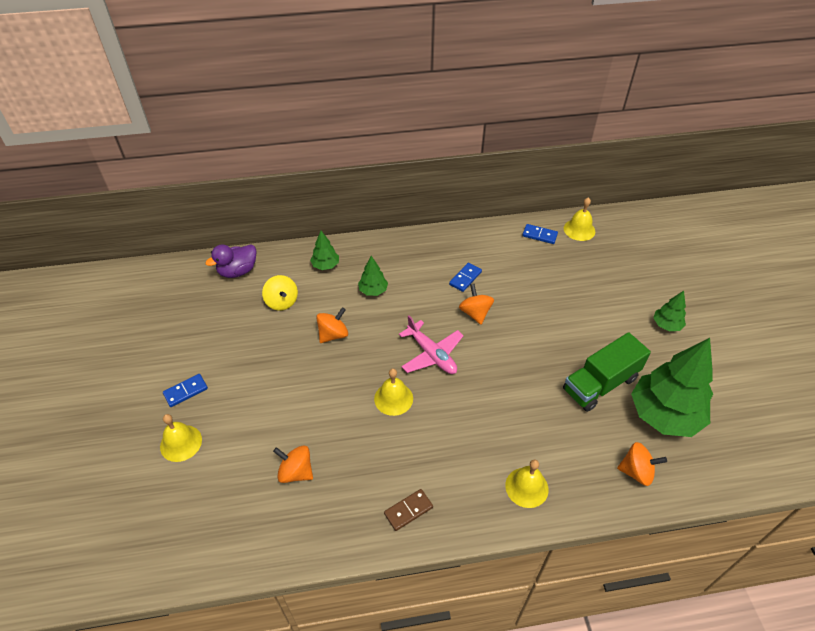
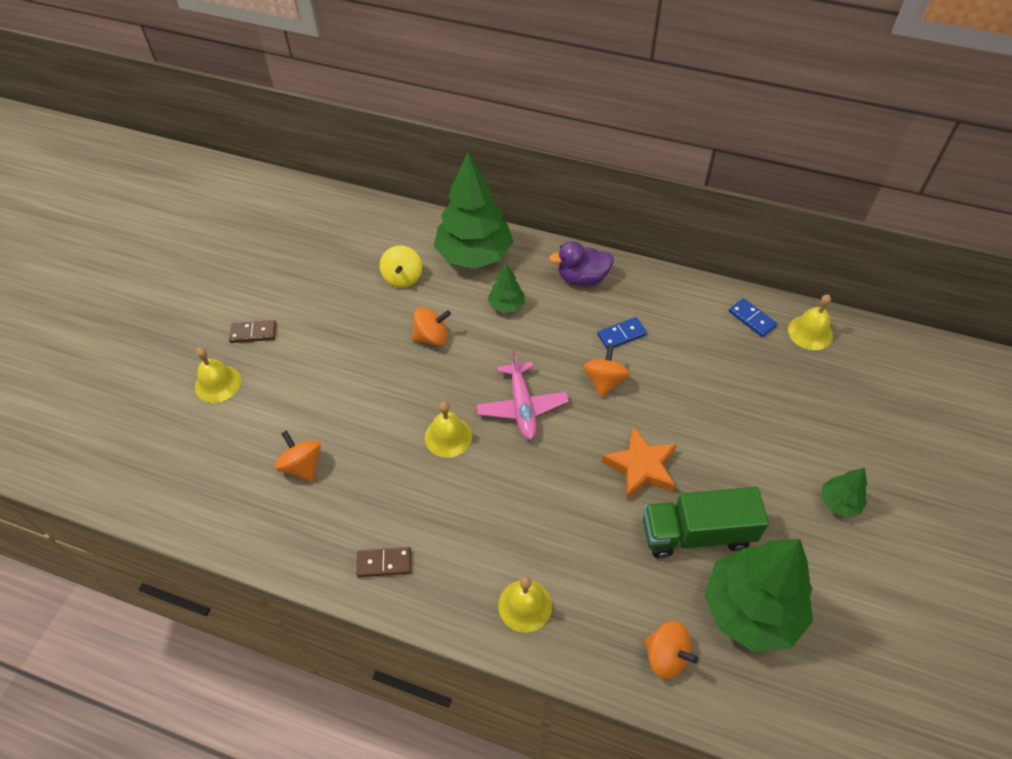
camera: 30 degrees right, 5 degrees up
blue domino [163,374,208,407] -> brown domino [229,320,276,343]
purple duck [205,244,257,278] -> purple duck moved to [549,241,614,286]
green tree [310,231,339,270] -> green tree [434,153,513,269], size x2.18
none -> orange star [602,427,677,499]

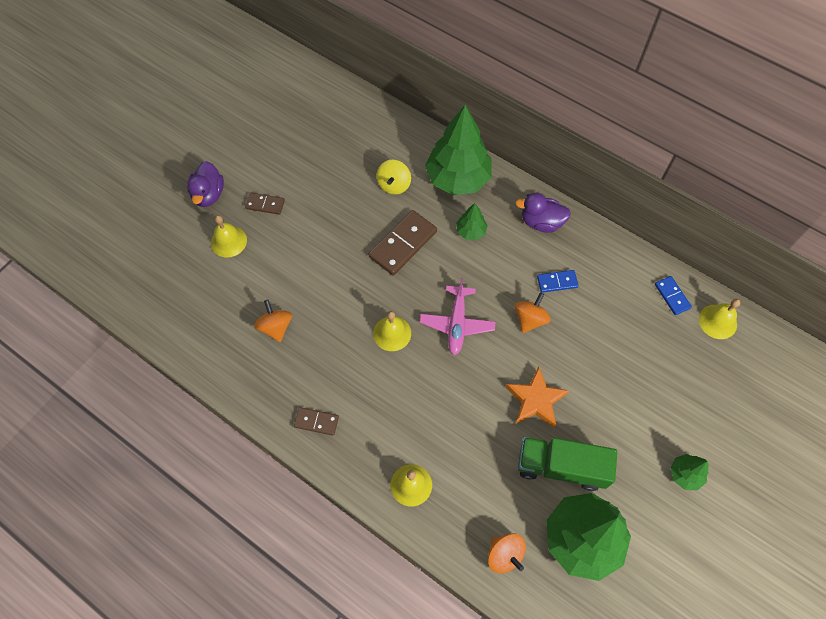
camera: 15 degrees right, 10 degrees up
orange spinning top [412,307,451,346] -> brown domino [369,210,437,276]
none -> purple duck [187,161,224,207]

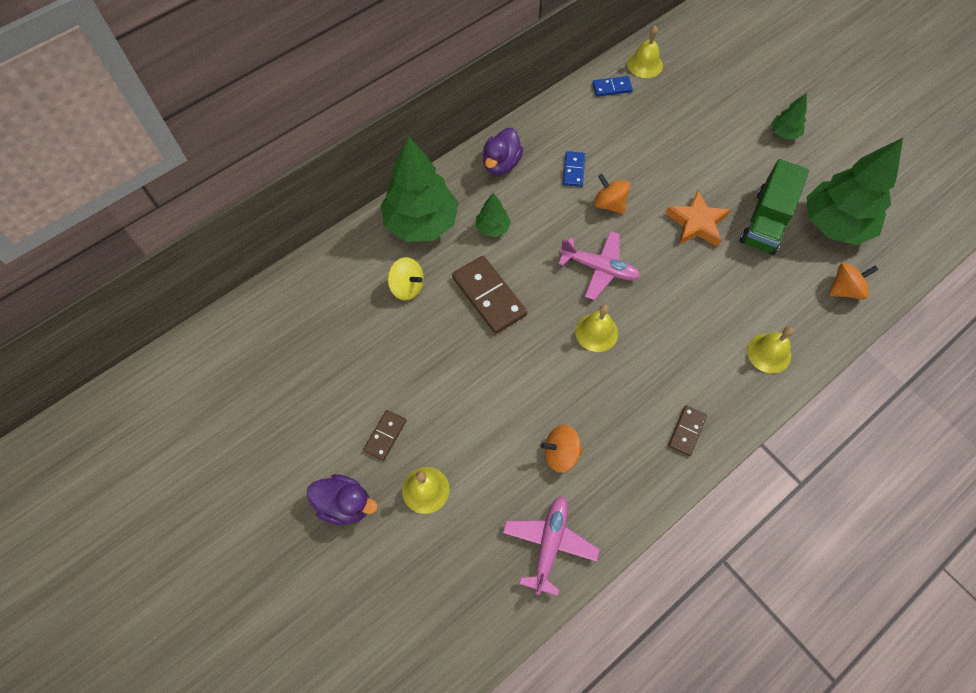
camera: 75 degrees left, 0 degrees up
none -> pink plane [503,496,600,596]

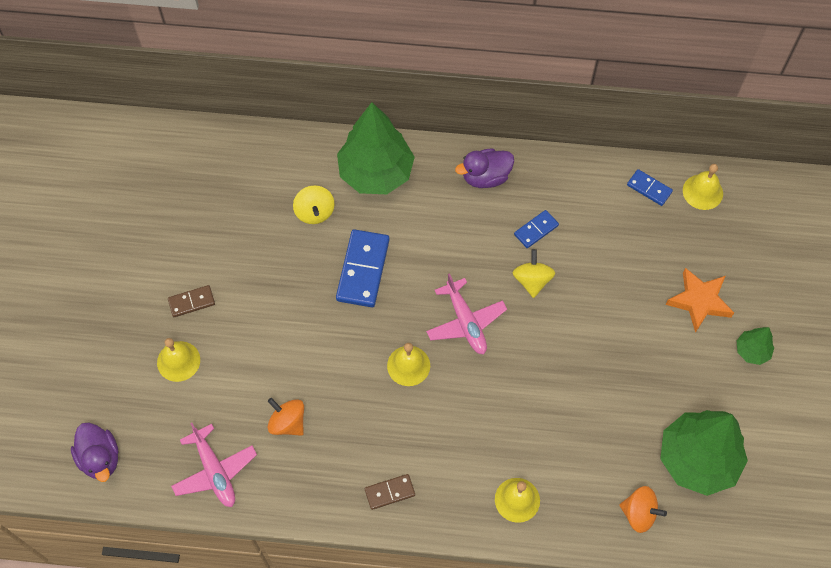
camera: 45 degrees right, 0 degrees up
purple duck [307,474,378,525] -> purple duck moved to [71,422,119,482]
brown domino [452,256,527,334] -> blue domino [336,229,390,307]
green tree [476,193,511,237] -> none
pink plane [503,496,600,596] -> pink plane turned 90 degrees clockwise [171,423,257,507]
orange spinning top [594,174,630,214] -> yellow spinning top [513,249,555,298]
orange star [665,190,730,247] -> orange star moved to [666,268,734,333]
green truck [740,159,809,255] -> none

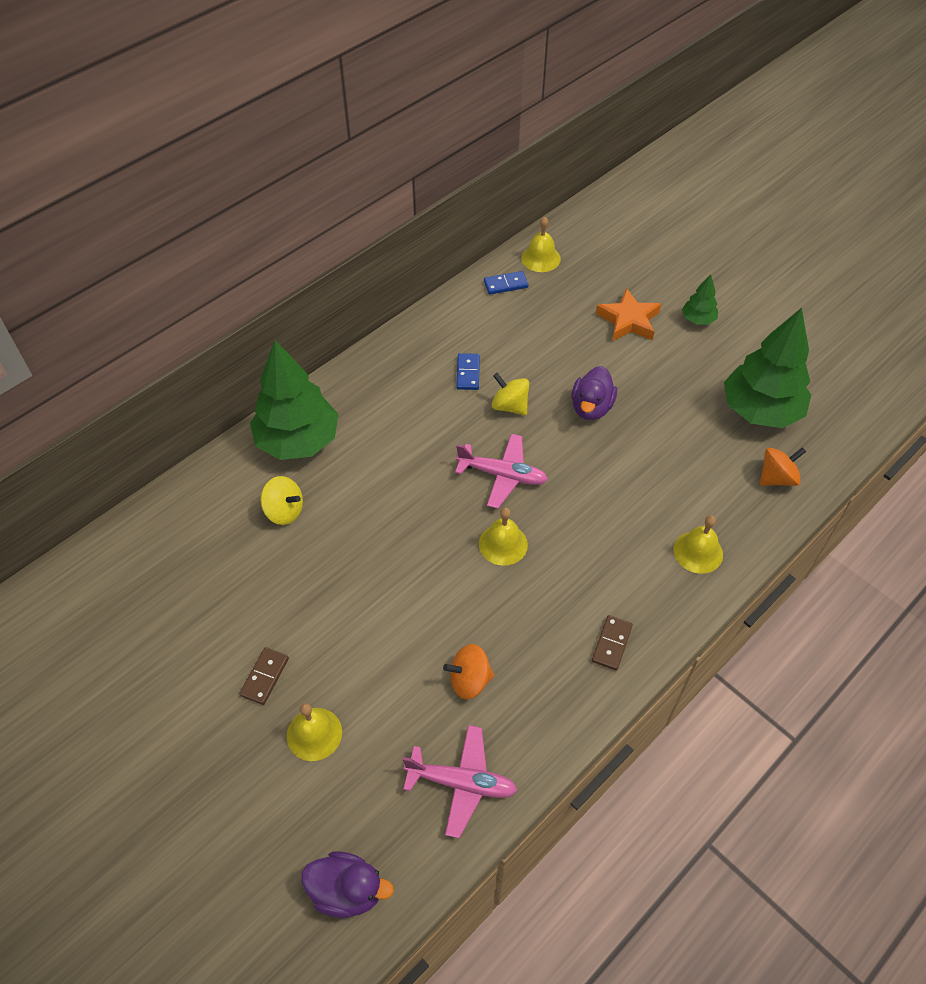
camera: 50 degrees left, 10 degrees down
blue domino [336,229,390,307] -> none
purple duck [455,148,514,188] -> purple duck moved to [571,366,617,420]

